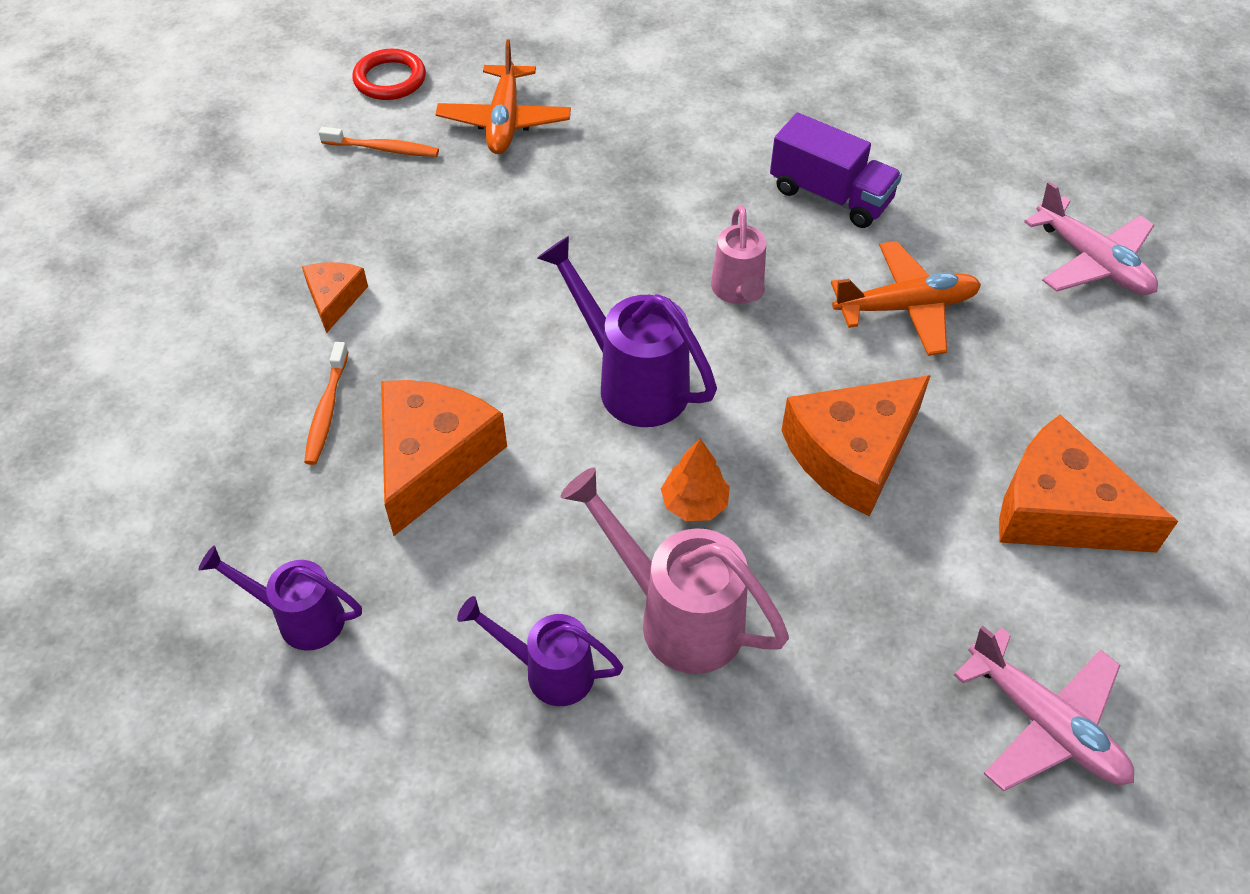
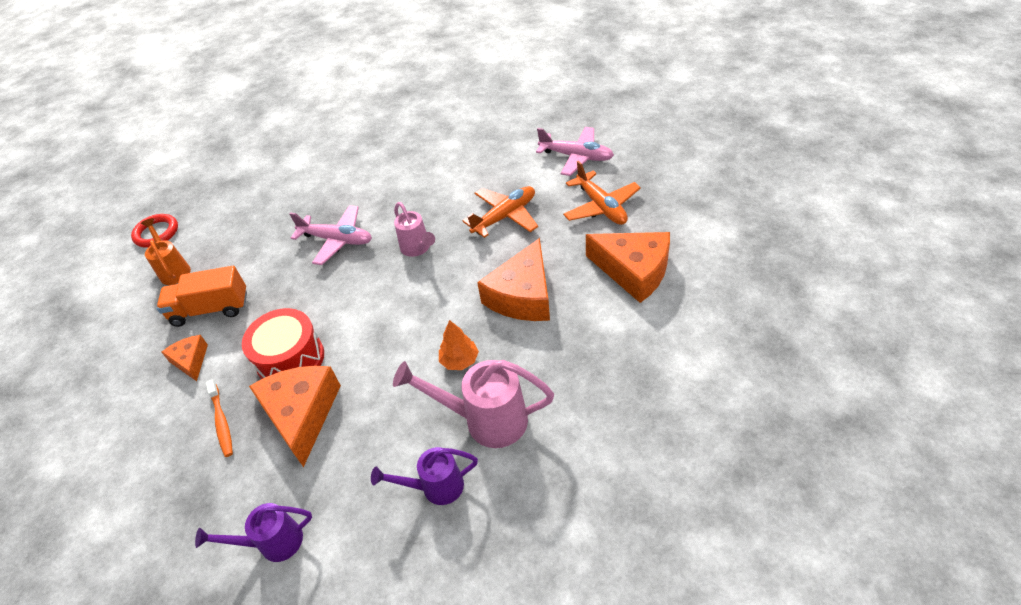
camera: 25 degrees left, 5 degrees down
orange toothbrush [319,127,439,157] -> orange watering can [141,218,191,285]
orange plane [436,40,571,154] -> orange plane moved to [563,161,641,225]
purple watering can [537,236,717,427] -> none
purple truck [770,113,902,228] -> none
pink plane [954,626,1134,791] -> pink plane moved to [289,205,372,265]
orange cheese [999,415,1178,553] -> orange cheese turned 150 degrees counterclockwise [586,232,670,303]
none -> orange truck [157,266,247,327]
none -> red drum [242,308,324,379]

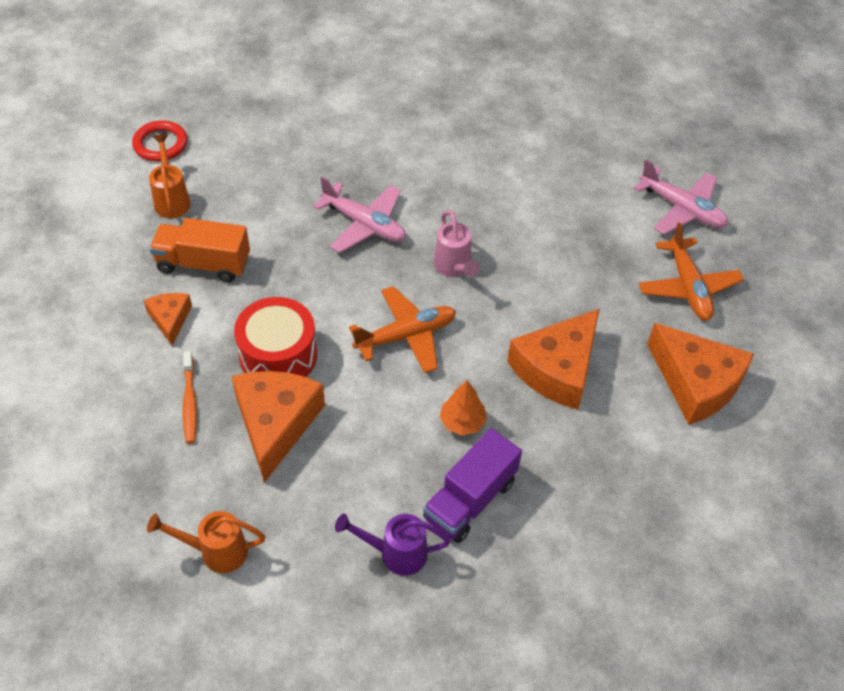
camera: 10 degrees right, 5 degrees up
purple watering can [195,503,312,562] -> orange watering can [147,511,265,573]
pink watering can [393,360,554,448] -> purple truck [423,428,522,543]
orange plane [462,186,538,238] -> orange plane moved to [349,286,456,373]

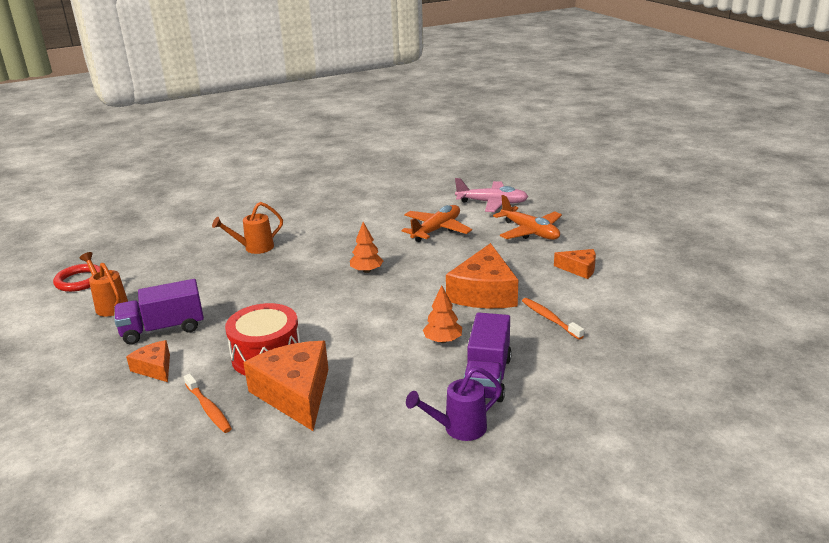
camera: 25 degrees left, 25 degrees down
orange watering can [147,511,265,573] -> orange watering can moved to [212,202,283,254]
orange truck [150,218,250,282] -> purple truck [114,279,204,345]
pink plane [313,177,406,253] -> none
orange plane [349,286,456,373] -> orange plane moved to [401,205,472,242]
pink watering can [434,210,480,277] -> orange tree [350,222,383,273]
orange cheese [647,323,754,425] -> orange cheese [554,249,596,279], size x0.53
none -> orange toothbrush [522,298,584,340]

